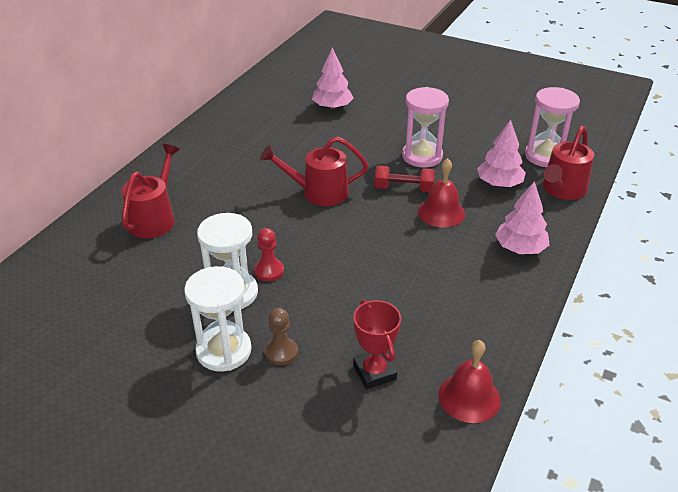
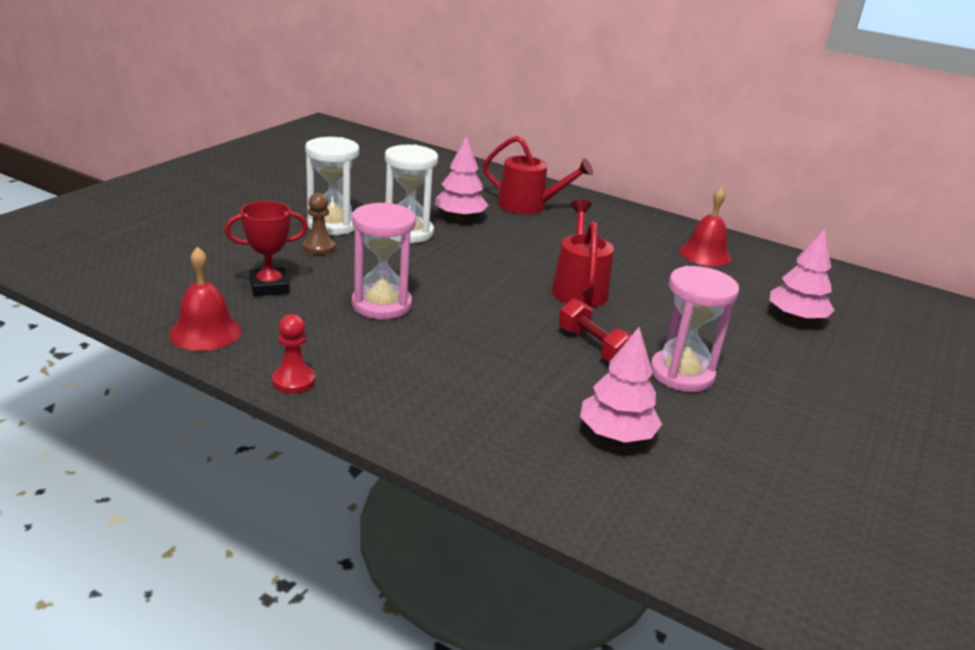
camera: 90 degrees right, 10 degrees down
red pawn [254,228,284,281] -> red pawn moved to [272,314,315,393]
red dumbbell [374,165,435,192] -> red dumbbell turned 45 degrees counterclockwise [559,299,632,362]
red bell [418,158,465,228] -> red bell moved to [679,187,732,267]
pink tree [495,181,550,254] -> pink tree moved to [435,136,489,220]
pink hourglass [525,87,580,167] -> pink hourglass moved to [352,202,416,319]
red watering can [543,126,594,200] -> none

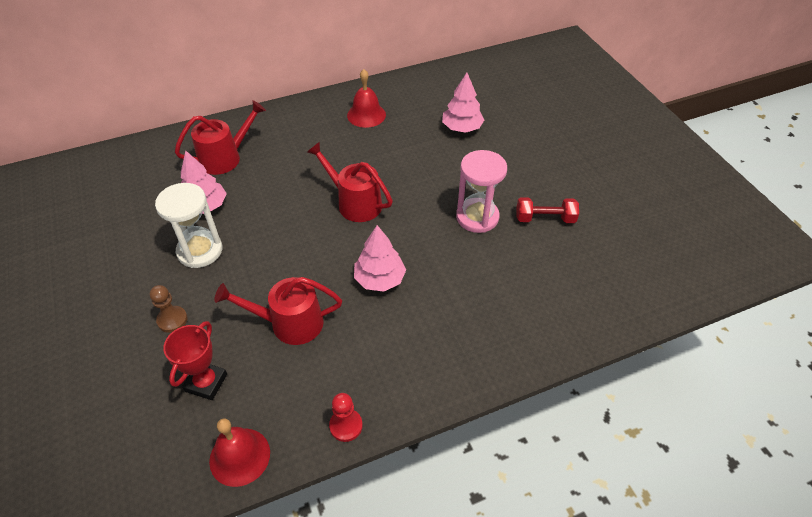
camera: 50 degrees left, 20 degrees up
white hourglass [305,137,359,235] -> none
pink hourglass [352,202,416,319] -> red watering can [214,277,342,345]
red dumbbell [559,299,632,362] -> red dumbbell moved to [517,197,579,223]
pink tree [580,327,662,443] -> pink tree moved to [354,225,406,292]

